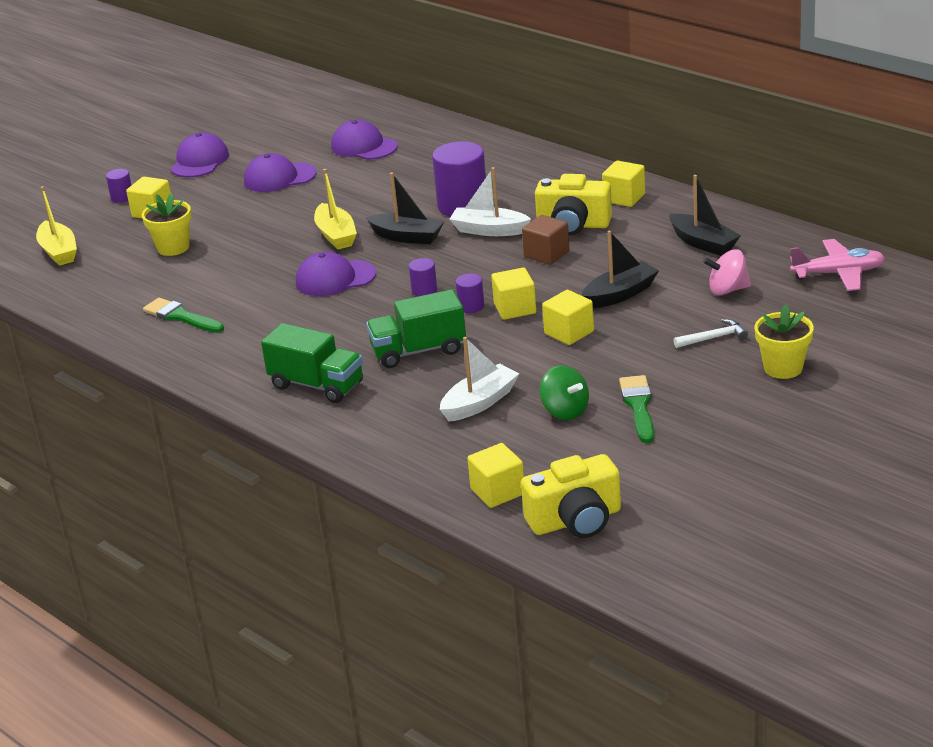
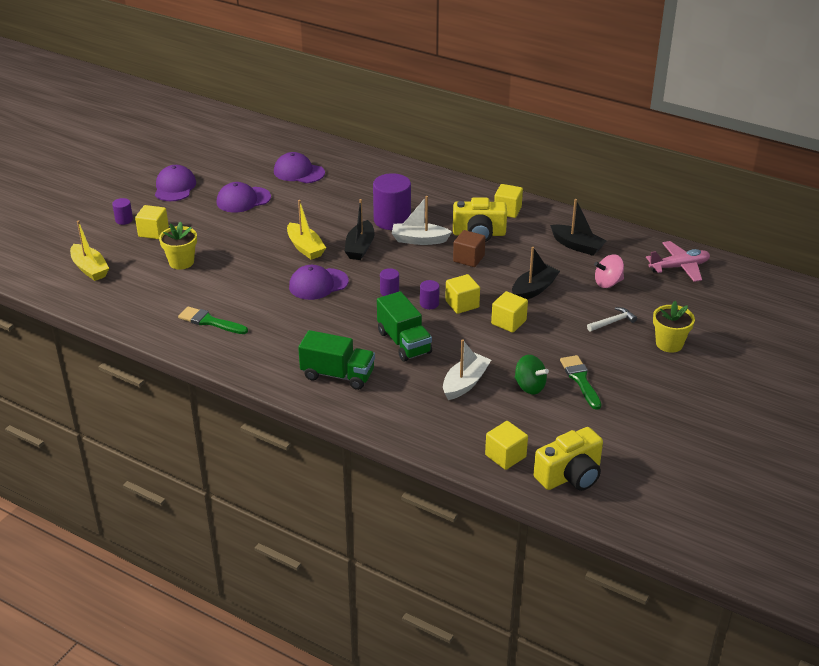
camera: 15 degrees left, 5 degrees up
black boat [366,172,444,244] -> black boat turned 90 degrees clockwise [344,199,375,260]
green truck [366,289,466,368] -> green truck turned 90 degrees counterclockwise [377,291,432,362]

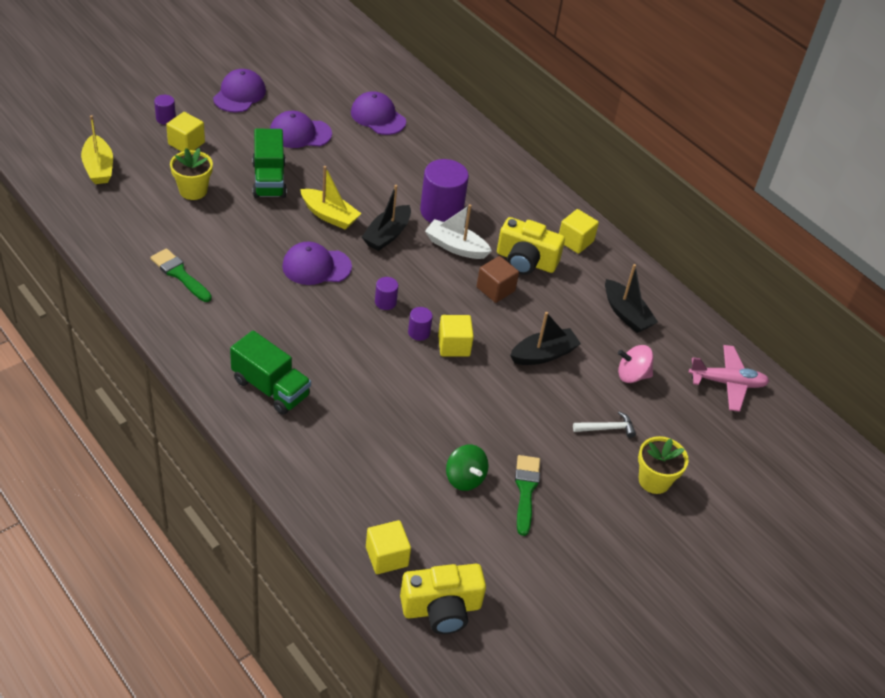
camera: 15 degrees right, 10 degrees up
yellow boat [287,200,326,260] -> yellow boat turned 45 degrees counterclockwise [300,166,362,230]
green truck [377,291,432,362] -> green truck moved to [252,129,287,198]
white boat [443,339,491,400] -> none
yellow cube [491,291,528,333] -> none

